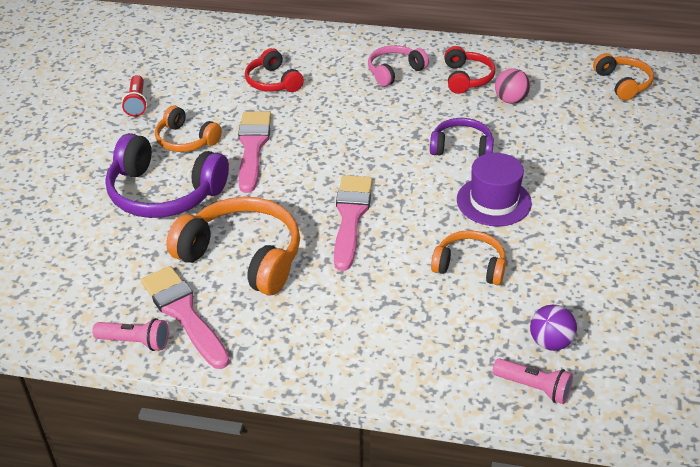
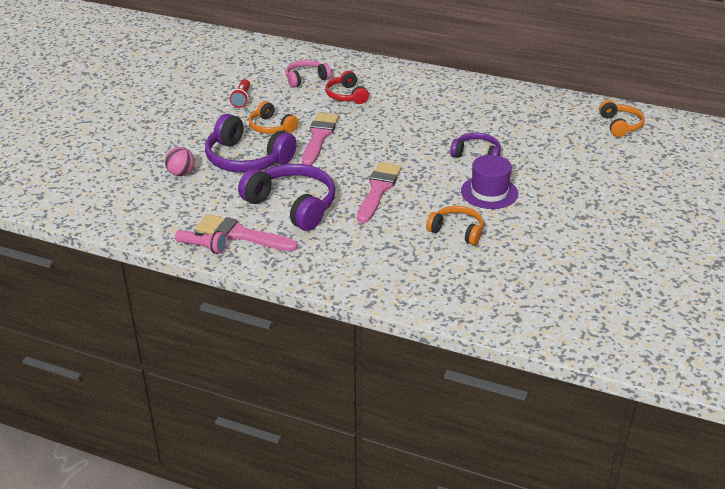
camera: 10 degrees right, 5 degrees down
pink brush [141,266,230,369] -> pink brush turned 45 degrees counterclockwise [195,214,298,251]
orange headphones [166,197,300,296] -> purple headphones [238,164,335,231]
pink headphones [368,45,429,87] -> pink headphones moved to [286,60,331,88]
red headphones [444,46,495,94] -> none
pink flashlight [492,358,573,404] -> none
pink ball [495,68,530,104] -> pink ball moved to [165,147,195,176]
purple ball [530,305,577,351] -> none

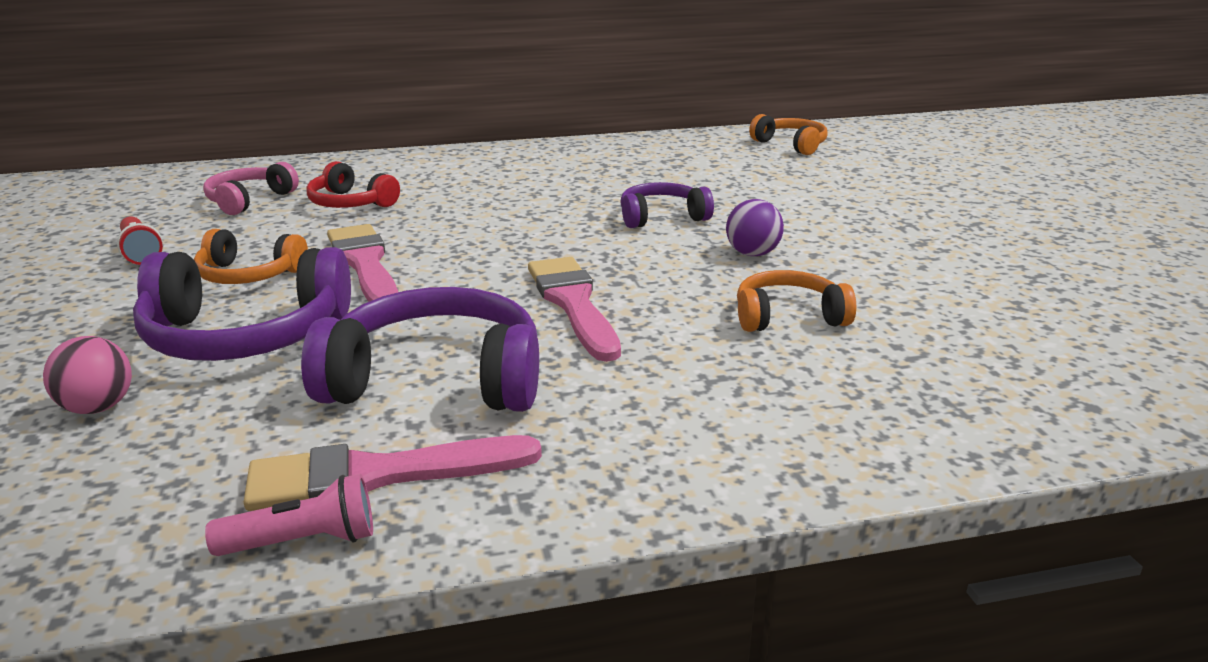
camera: 35 degrees left, 10 degrees down
purple hat [461,155,518,209] -> purple ball [726,199,784,256]

